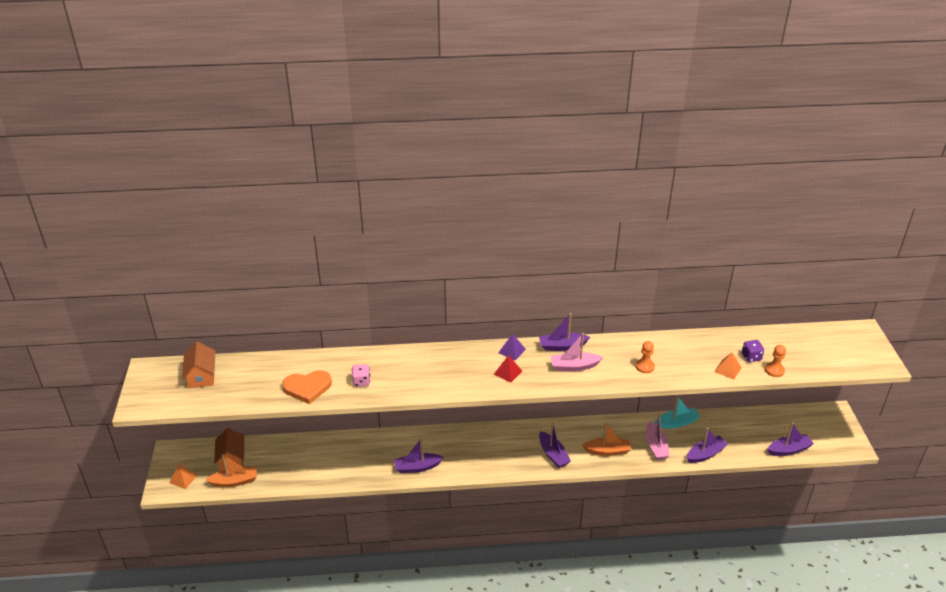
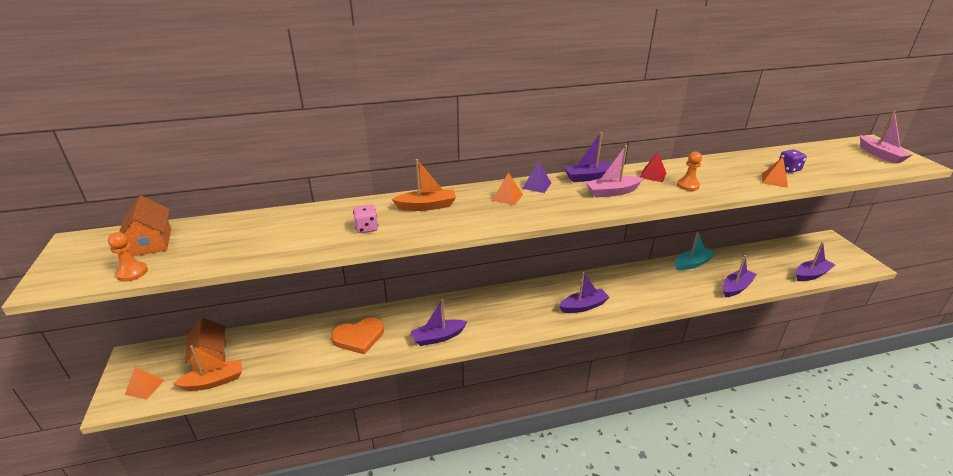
camera: 10 degrees left, 5 degrees down
orange heart [282,370,332,404] -> orange heart moved to [331,317,384,354]
red pyramid [494,355,522,383] -> red pyramid moved to [640,152,666,182]
purple boat [539,423,571,468] -> purple boat turned 75 degrees counterclockwise [559,272,610,313]
orange boat [582,423,631,456] -> orange boat moved to [392,159,456,211]
pink boat [646,414,670,460] -> pink boat moved to [860,111,913,164]
orange pawn [765,345,786,377] -> orange pawn moved to [108,232,148,282]
none -> orange pyramid [492,172,523,205]

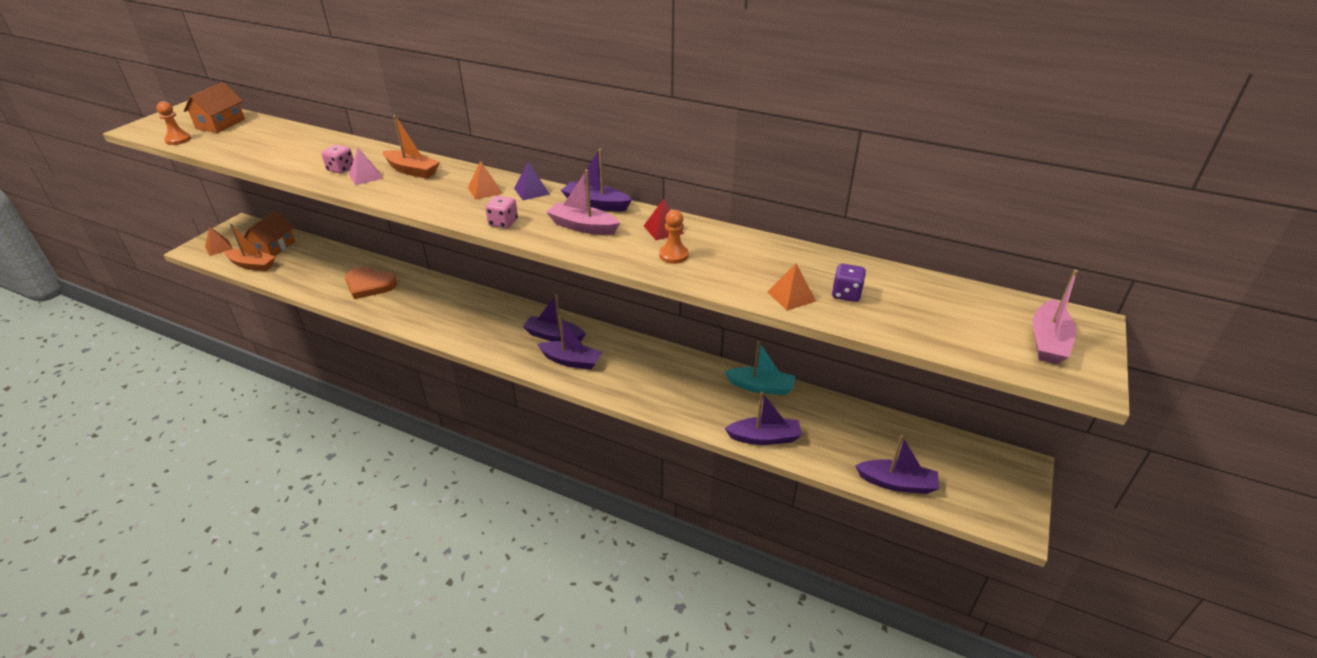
camera: 40 degrees right, 5 degrees up
purple boat [411,299,467,346] -> purple boat moved to [523,294,586,342]
none -> pink pyramid [349,148,383,185]
none -> pink dice [485,196,518,228]

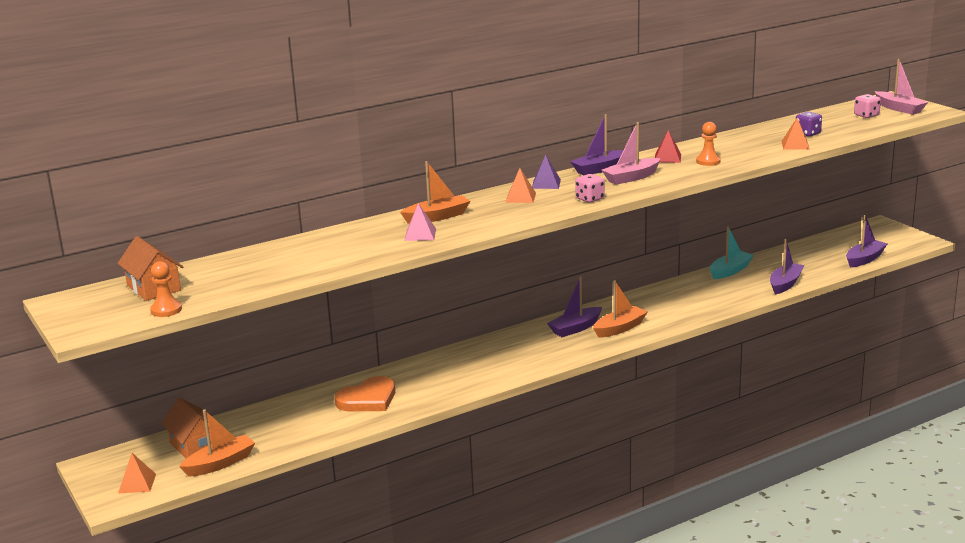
camera: 55 degrees left, 15 degrees down
pink dice [321,145,354,174] -> pink dice moved to [854,94,881,118]
purple boat [537,315,602,370] -> orange boat [593,281,648,338]

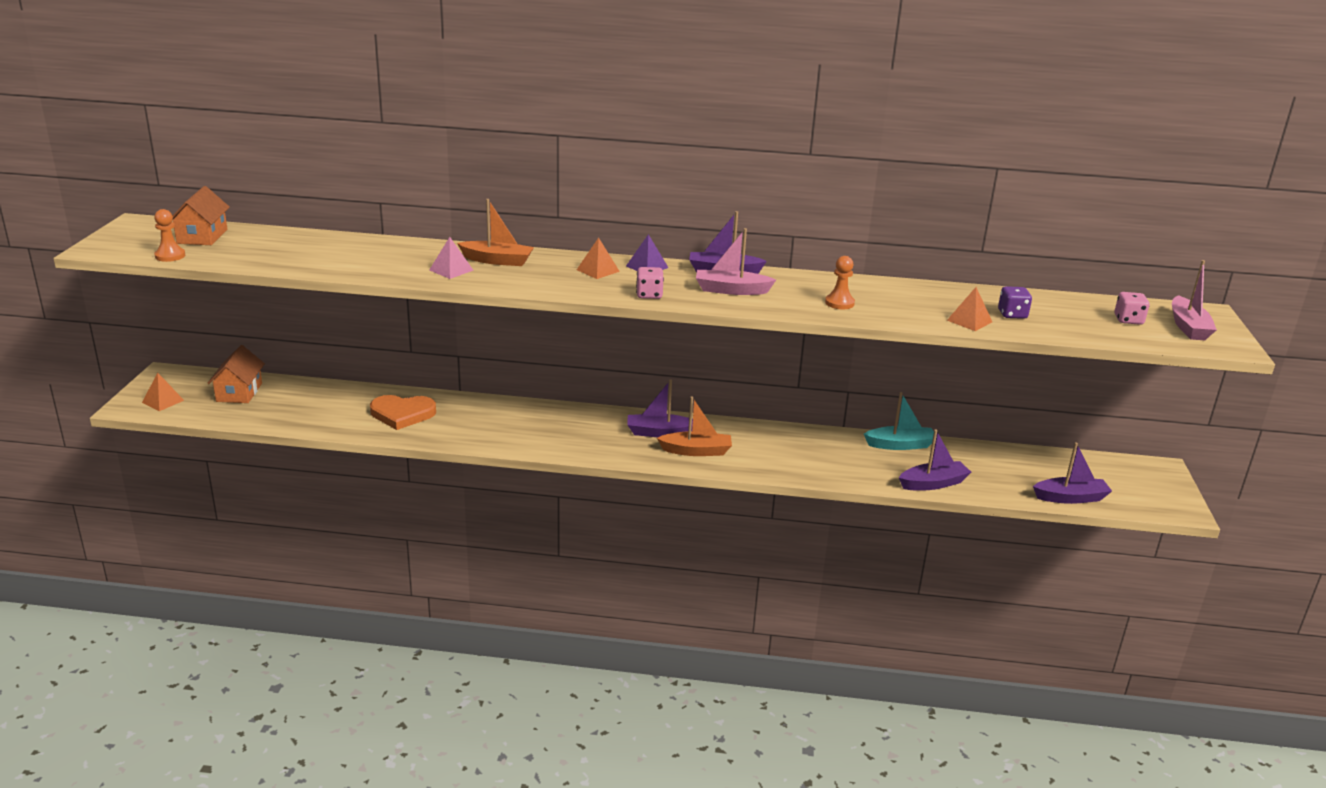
camera: 35 degrees right, 5 degrees up
orange boat [179,409,255,477] -> none
red pyramid [655,130,681,163] -> none

